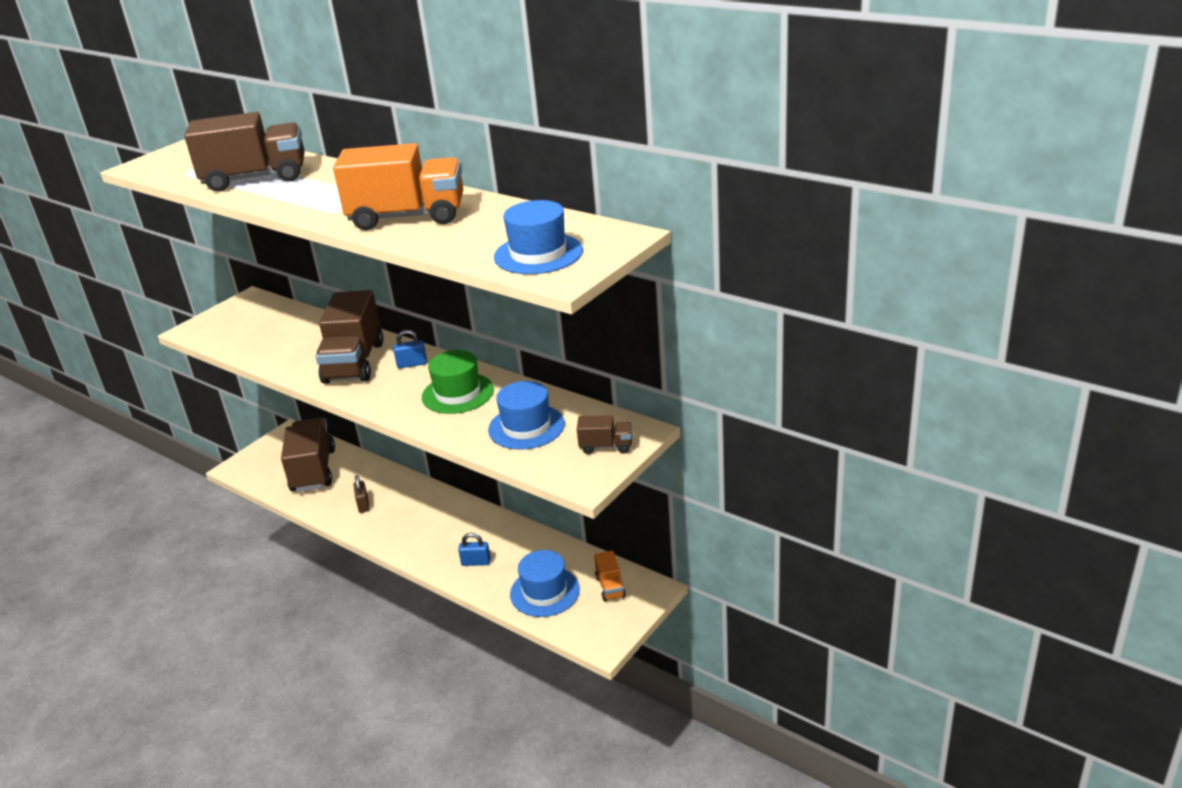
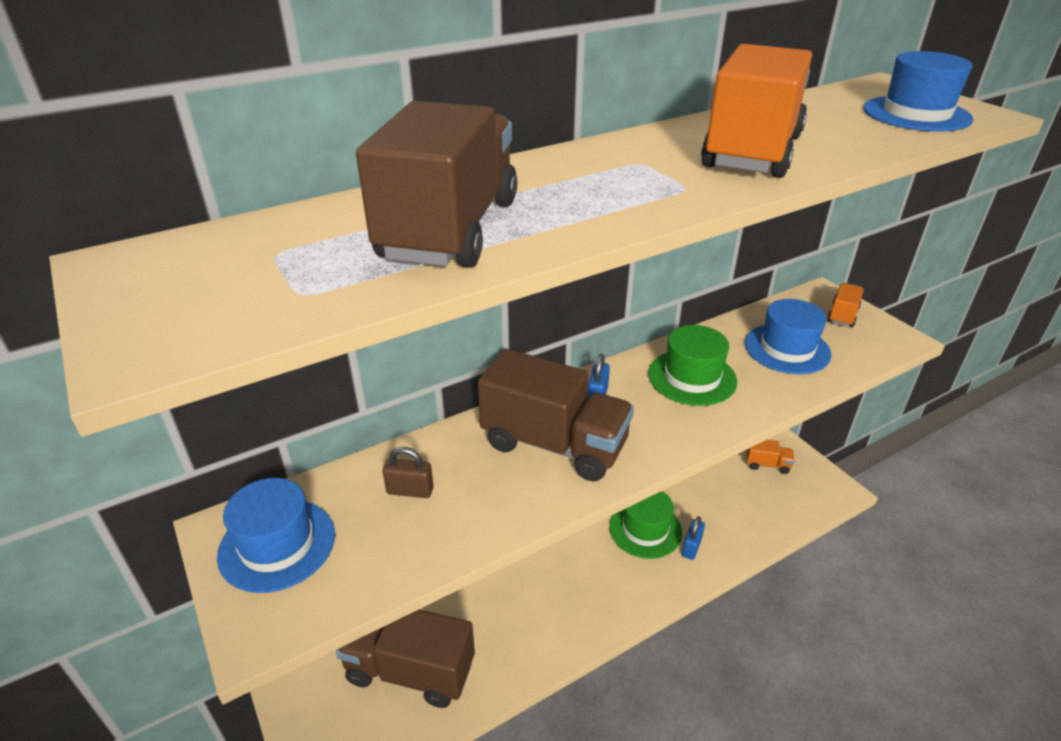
camera: 70 degrees left, 5 degrees up
brown padlock [353,475,370,513] -> brown padlock moved to [383,447,434,498]
blue hat [510,550,580,617] -> blue hat moved to [217,478,335,593]
brown truck [577,415,632,454] -> orange truck [827,283,864,327]
none -> green hat [609,491,682,559]

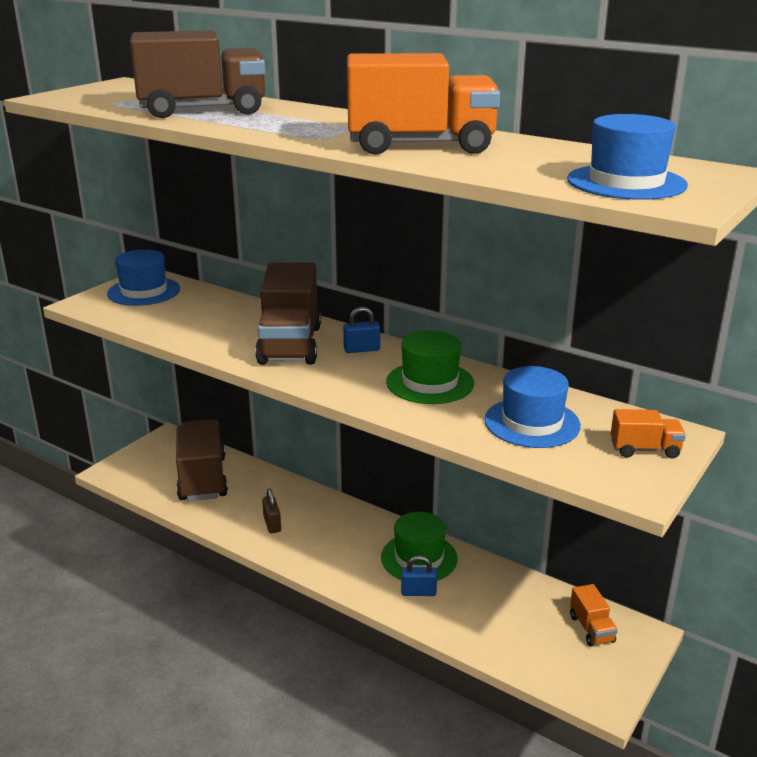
camera: 65 degrees right, 10 degrees down
brown padlock [383,447,434,498] -> brown padlock moved to [262,489,281,533]

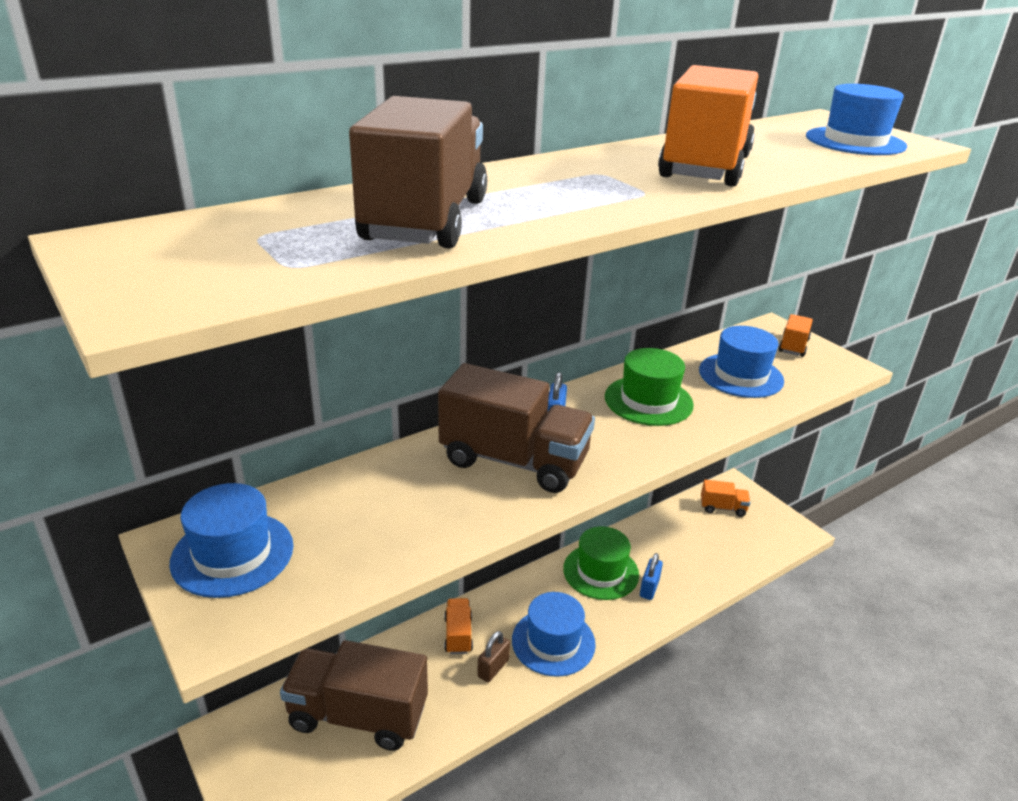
camera: 70 degrees left, 5 degrees up
brown padlock [262,489,281,533] -> brown padlock turned 60 degrees counterclockwise [477,631,510,682]
none -> orange truck [444,598,473,654]
none -> blue hat [512,592,596,677]

